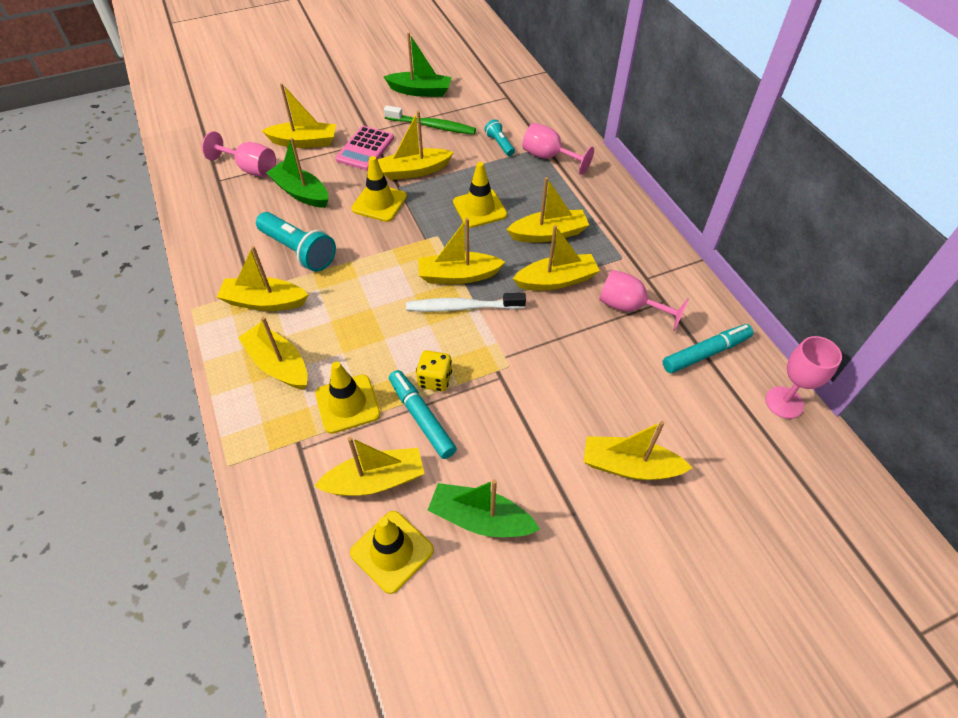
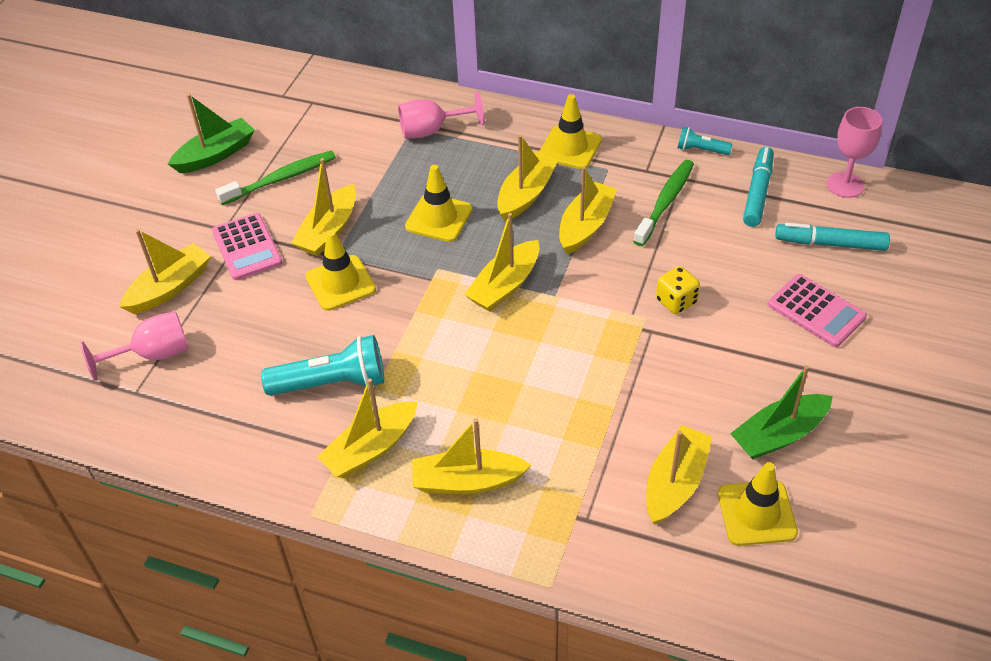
camera: 45 degrees left, 5 degrees down
green boat [266,138,329,208] -> none
yellow traffic cone [315,362,380,434] -> yellow traffic cone moved to [539,94,602,169]
turquoise marker [389,370,457,459] -> turquoise marker moved to [775,223,890,251]
white toothbrush [406,293,526,312] -> none
yellow dice [416,350,452,391] -> yellow dice moved to [656,266,700,314]
turquoise flashlight [485,119,515,156] -> turquoise flashlight moved to [677,127,732,155]
yellow boat [584,421,692,480] -> pink calculator [768,274,867,347]
pink goblet [599,270,689,331] -> green toothbrush [633,160,694,246]

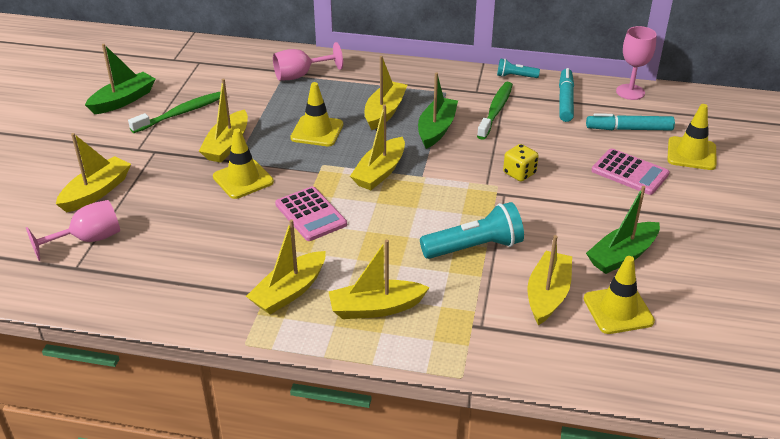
camera: 10 degrees left, 10 degrees down
pink calculator [212,213,282,280] -> pink calculator moved to [275,186,347,241]
turquoise flashlight [261,335,384,396] -> turquoise flashlight moved to [420,202,524,259]
yellow traffic cone [539,94,602,169] -> yellow traffic cone moved to [667,104,717,170]
yellow boat [559,166,617,254] -> green boat [418,72,458,149]

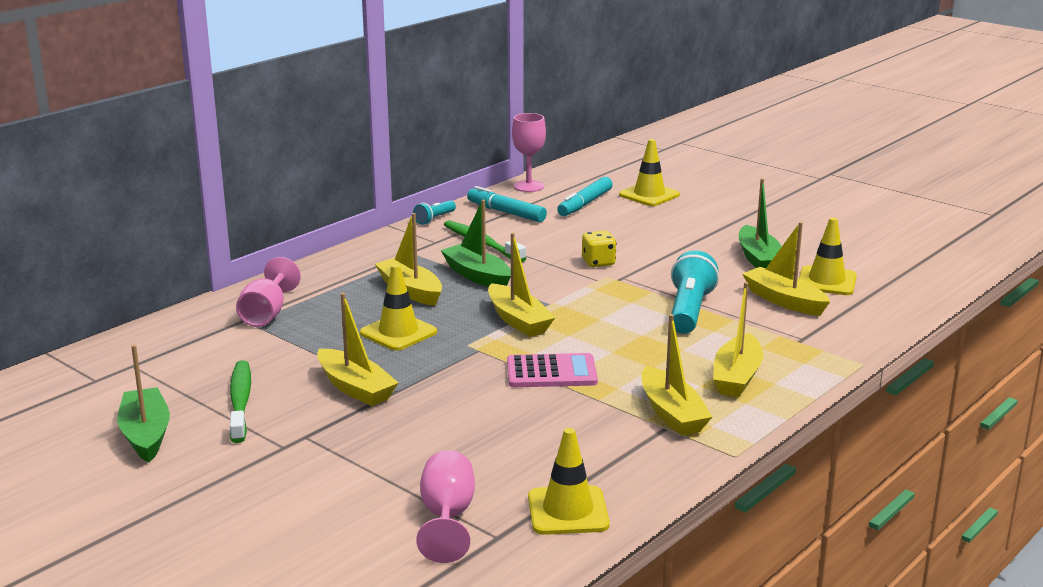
camera: 60 degrees left, 15 degrees down
yellow boat [56,133,131,213] -> none
yellow traffic cone [213,128,274,199] -> yellow traffic cone moved to [528,428,610,535]
pink calculator [591,148,670,195] -> none

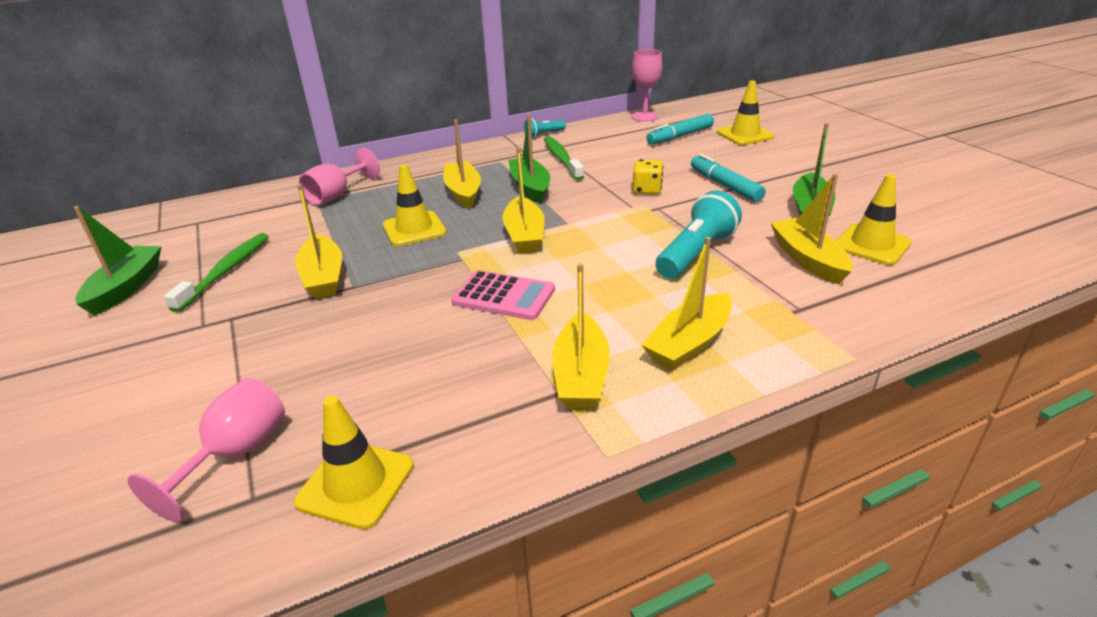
camera: 25 degrees right, 10 degrees up
turquoise marker [467,186,547,222] -> turquoise marker moved to [691,154,766,202]

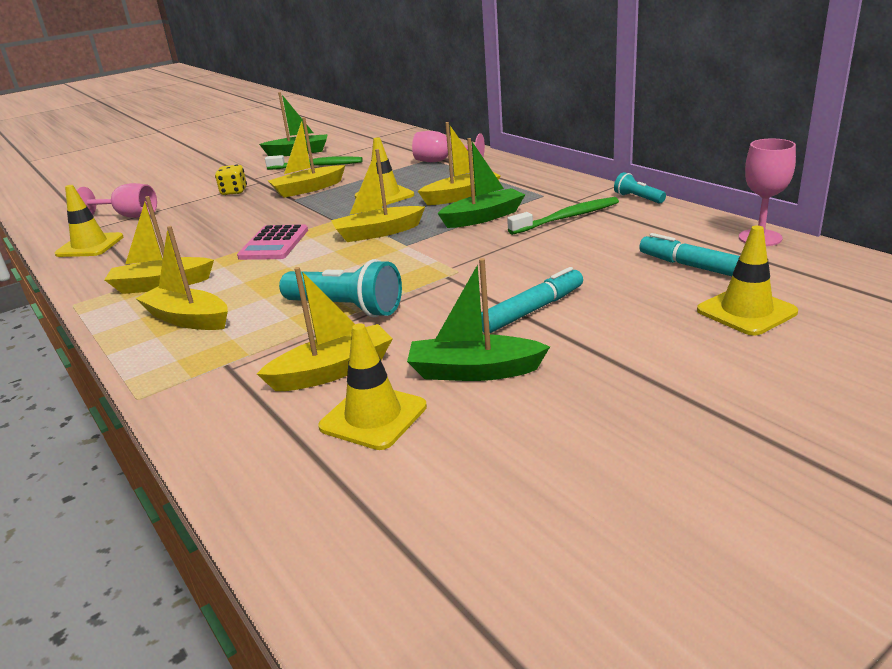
camera: 80 degrees right, 5 degrees down
yellow dice [633,159,663,195] -> yellow dice moved to [215,164,247,195]

